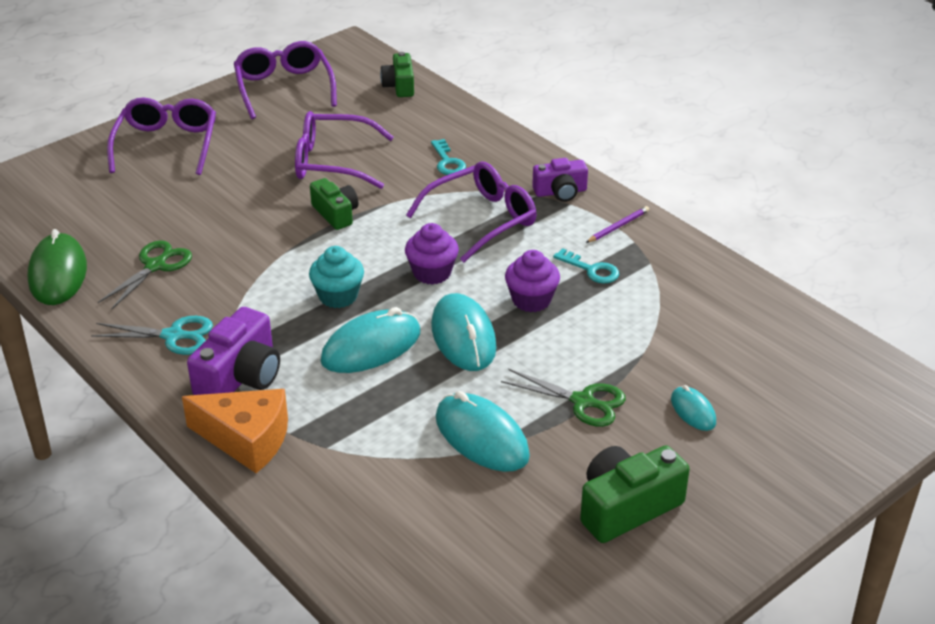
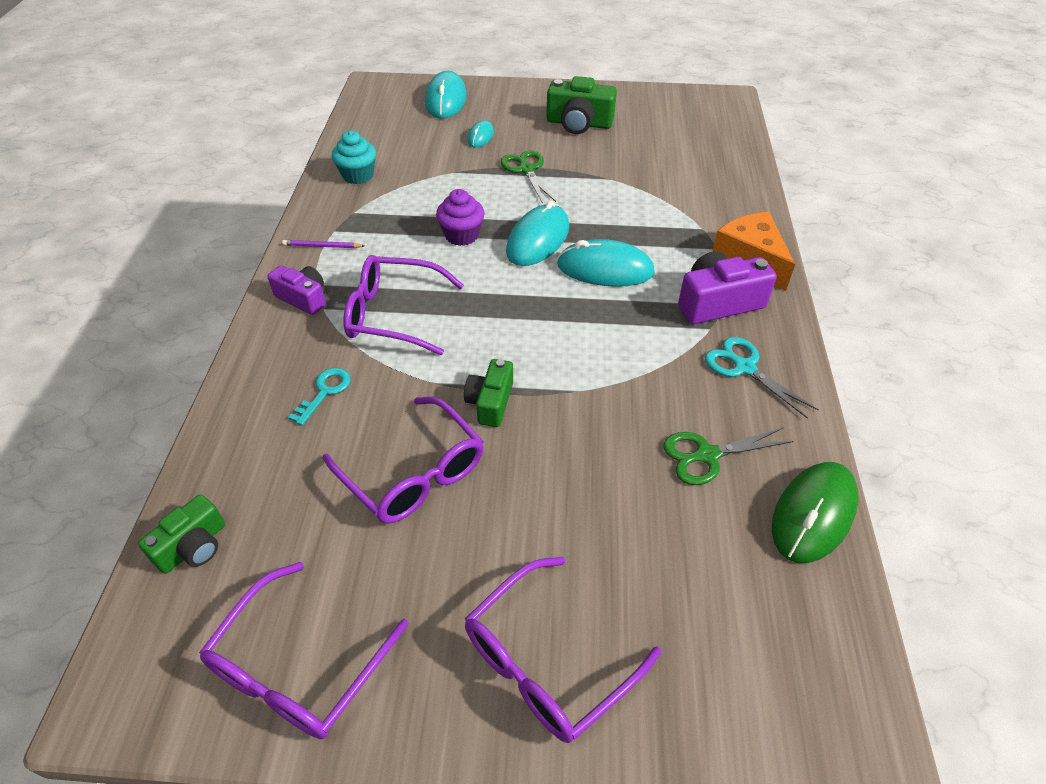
camera: 135 degrees left, 10 degrees up
turquoise cupcake [309,246,364,308] -> turquoise cupcake moved to [332,131,376,184]
purple cupcake [405,223,459,285] -> none
turquoise mouse [436,391,530,472] -> turquoise mouse moved to [425,71,467,118]
turquoise key [553,248,619,284] -> none

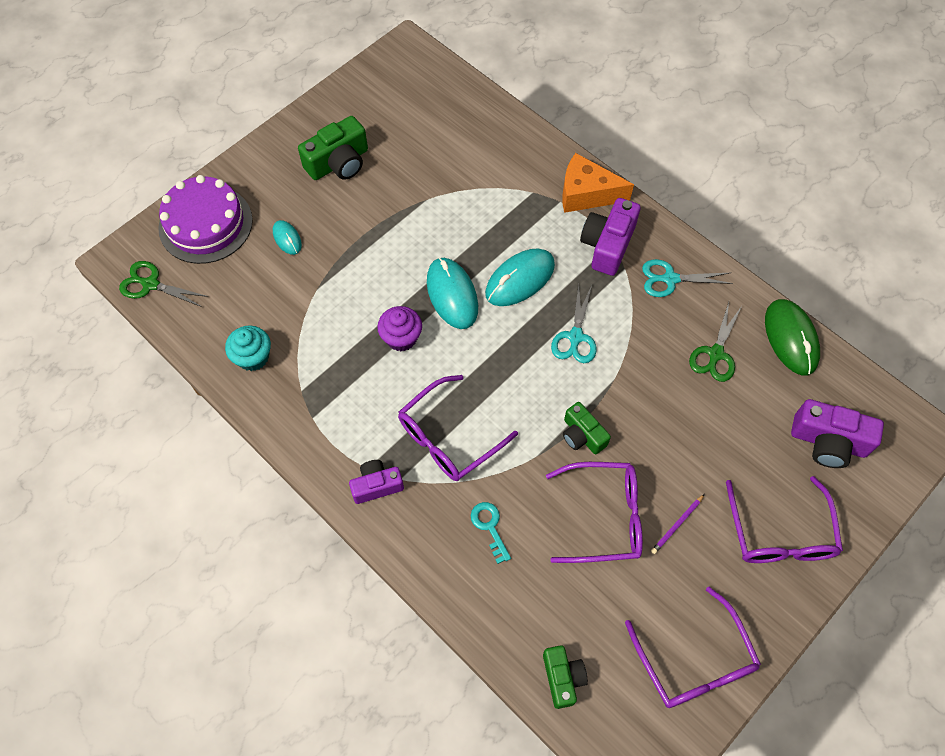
camera: 50 degrees left, 15 degrees up
purple pencil [282,240,364,248] -> purple pencil moved to [651,494,705,554]
turquoise mouse [425,71,467,118] -> purple cake [158,175,253,264]
green scissors [501,151,556,204] -> green scissors moved to [119,261,209,307]
none -> turquoise scissors [551,284,597,363]
none -> purple camera [791,399,884,468]

